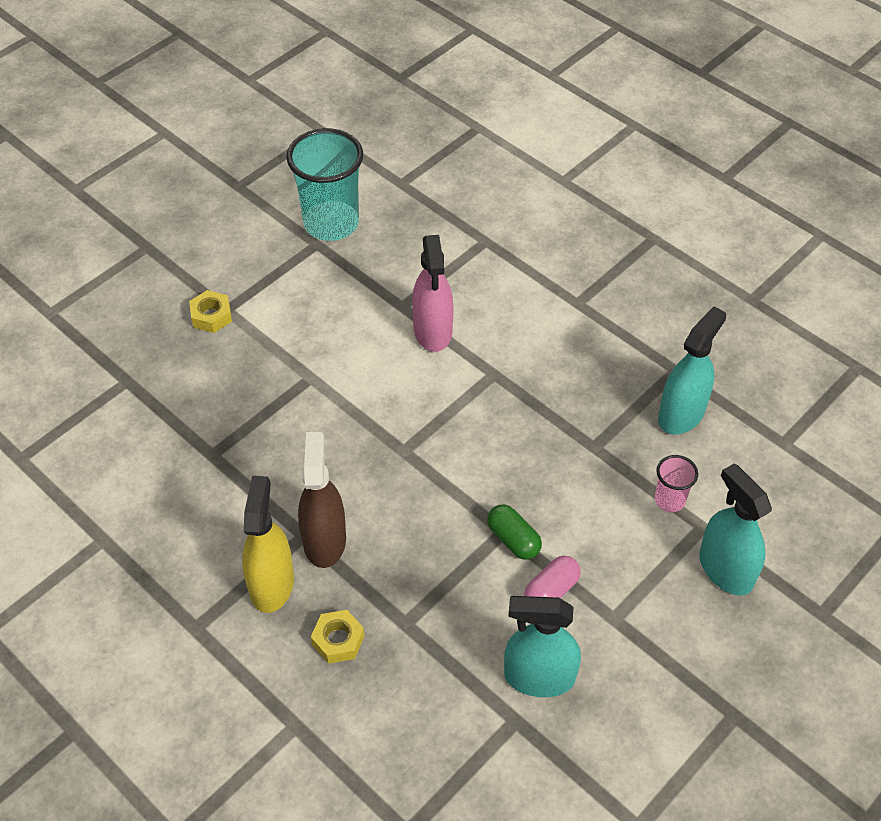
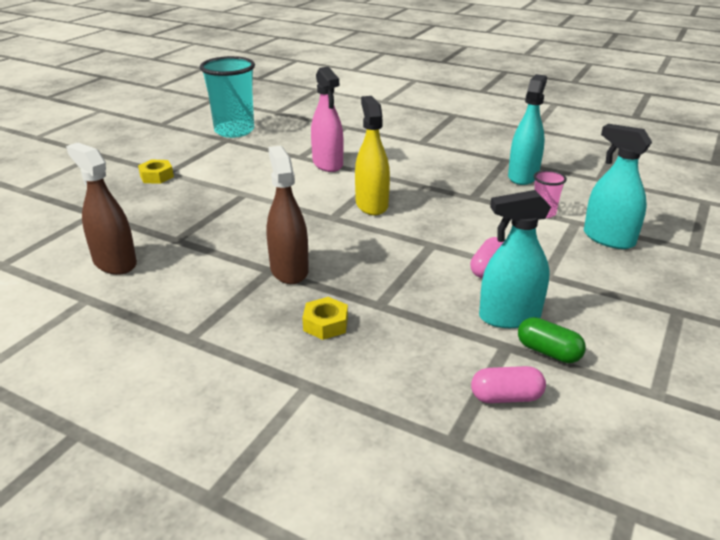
camera: 15 degrees left, 20 degrees down
yellow spray bottle [242,476,294,613] -> yellow spray bottle moved to [355,96,390,215]
green capsule [487,505,542,560] -> green capsule moved to [518,317,586,363]
none -> brown spray bottle [66,143,137,275]
none -> pink capsule [471,366,546,403]

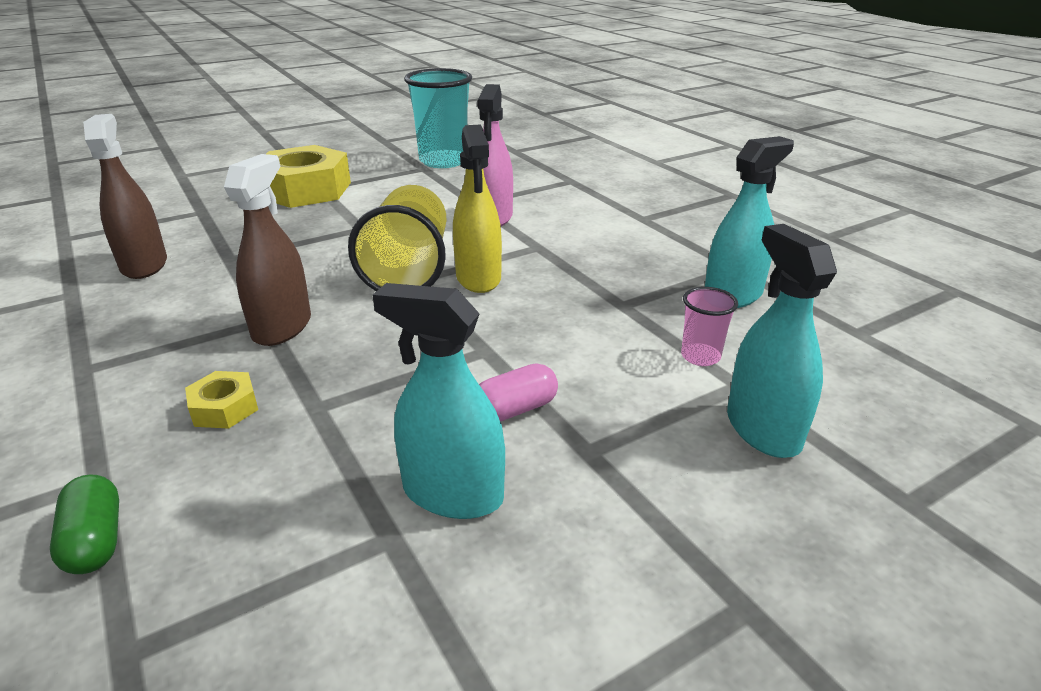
camera: 30 degrees right, 0 degrees up
yellow nut [138,160,174,184] -> yellow nut [266,145,351,208], size x2.27
yellow spray bottle [355,96,390,215] -> yellow spray bottle turned 150 degrees clockwise [453,124,502,293]
pink capsule [471,366,546,403] -> none
green capsule [518,317,586,363] -> green capsule moved to [50,474,119,574]
none -> yellow cup [348,185,447,291]

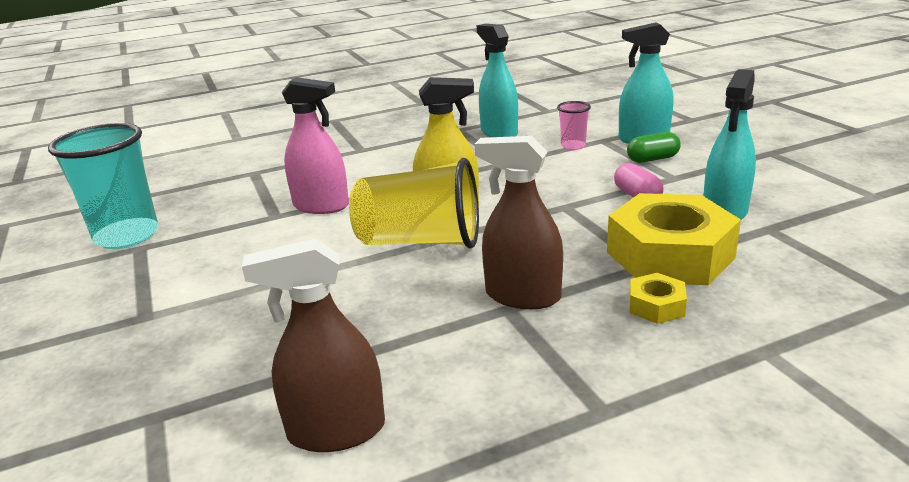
camera: 80 degrees left, 5 degrees down
green capsule [50,474,119,574] -> green capsule moved to [627,132,681,163]
yellow nut [266,145,351,208] -> yellow nut moved to [607,193,741,285]

